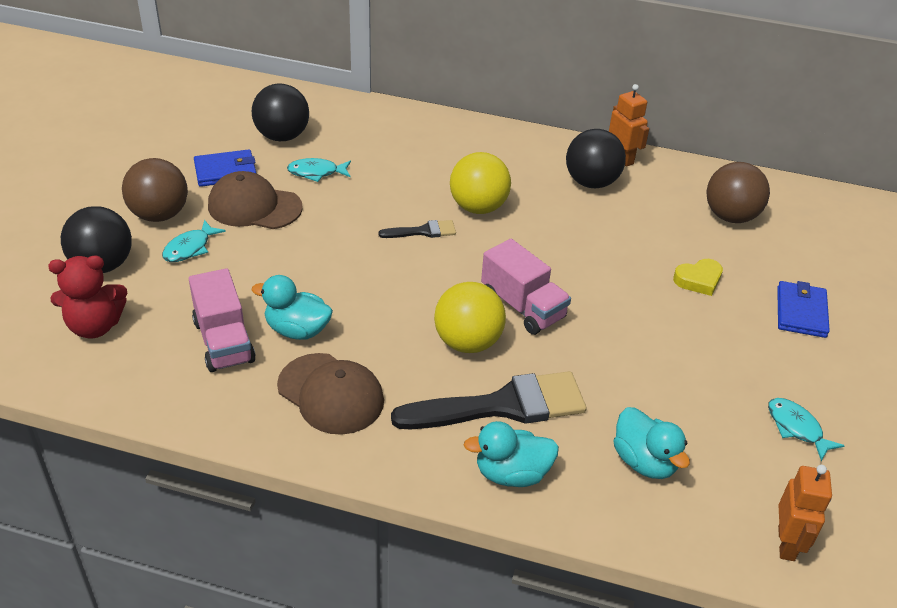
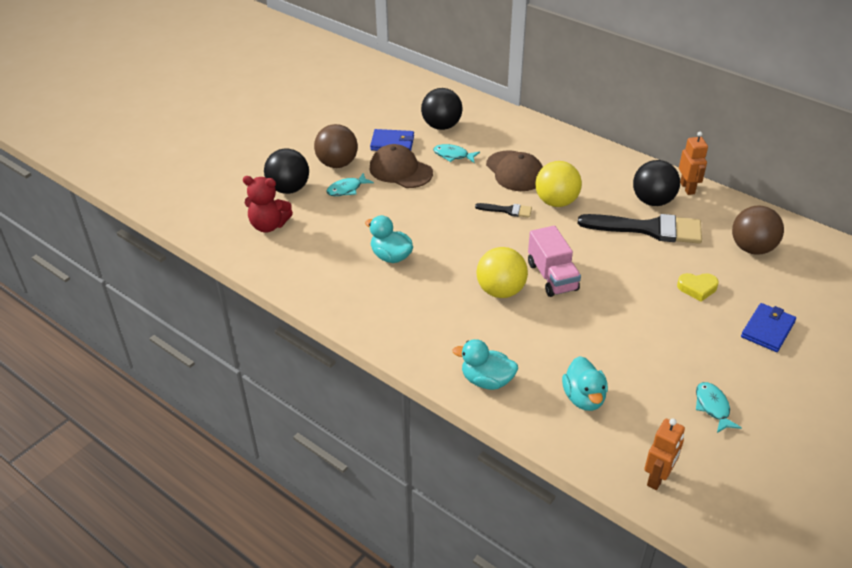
camera: 25 degrees right, 0 degrees up
pink truck [189,268,256,372] -> none
brown cap [277,353,384,435] -> brown cap moved to [486,150,543,191]
black brush [391,371,587,430] -> black brush moved to [578,214,702,244]

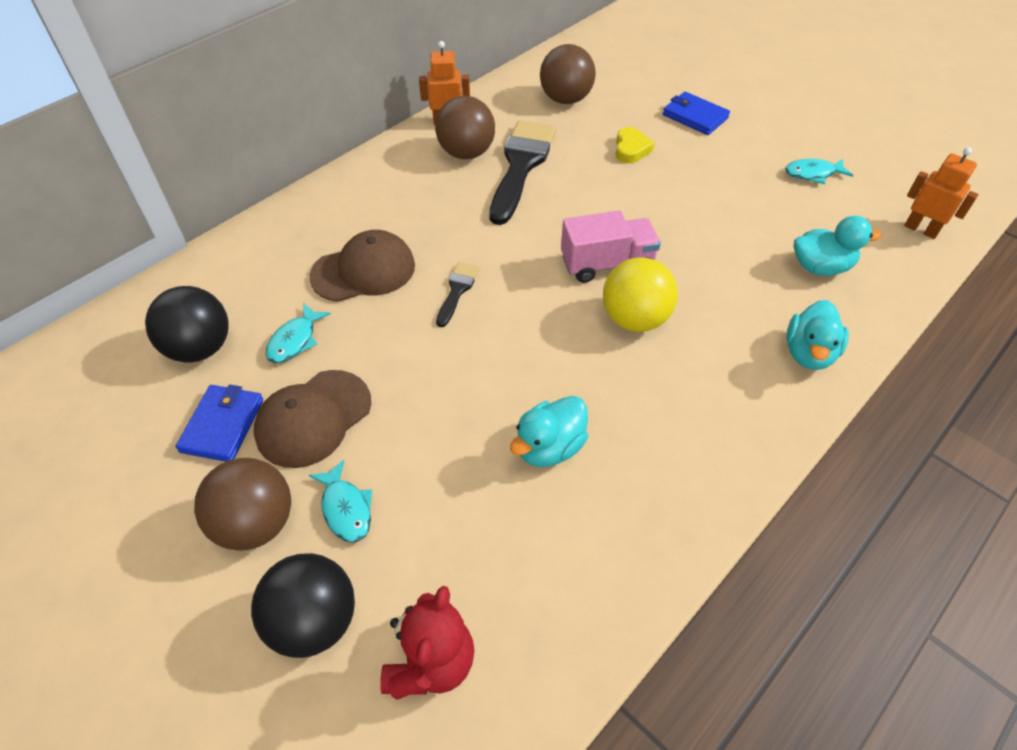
camera: 85 degrees left, 10 degrees up
yellow ball [536,161,582,207] -> none
black ball [633,160,680,206] -> brown ball [435,96,495,159]

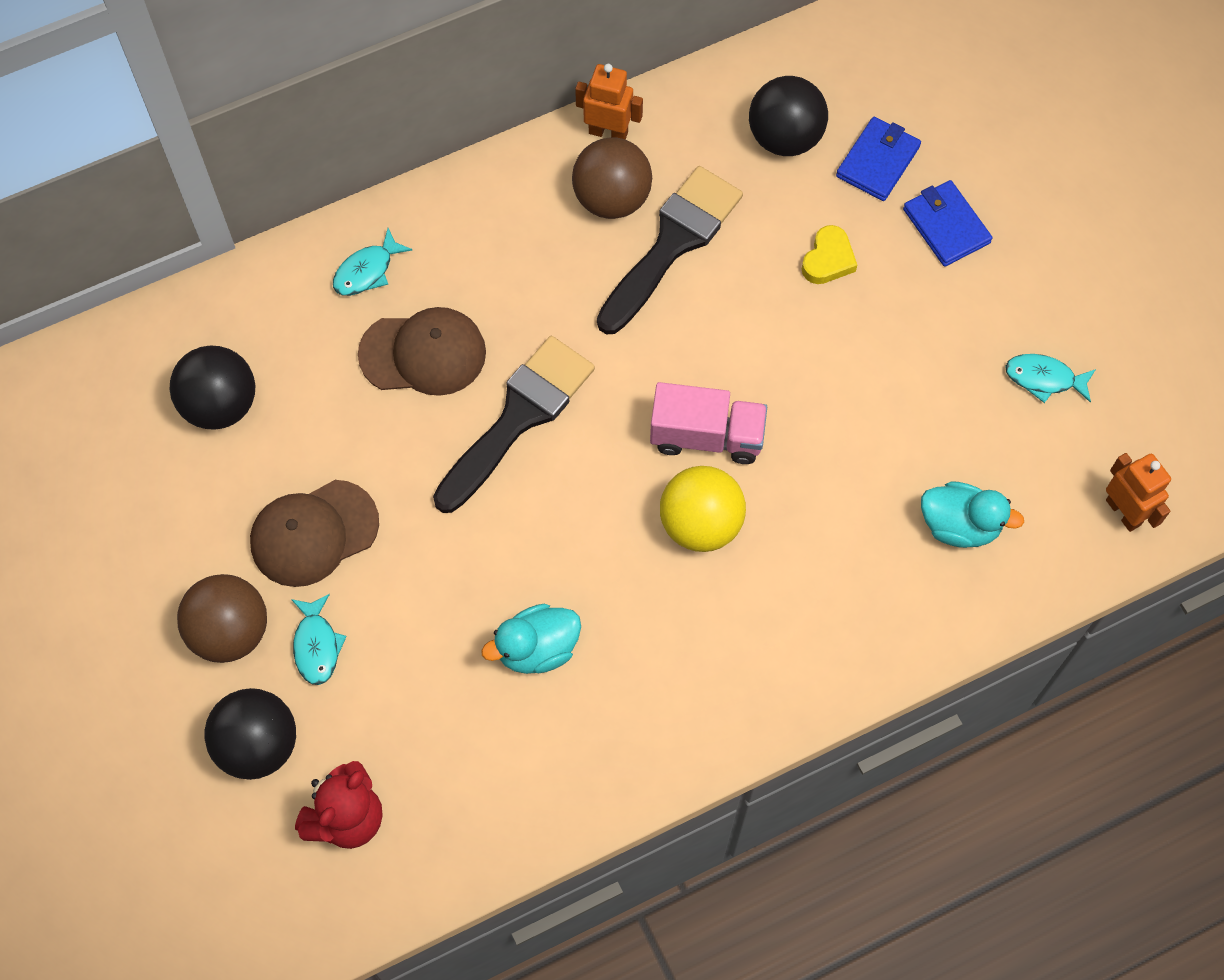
camera: 20 degrees right, 15 degrees up
blue wallet [175,385,263,462] -> blue wallet moved to [836,117,921,201]
turquoise fish [266,304,331,363] -> turquoise fish moved to [333,228,412,296]
black brush [436,262,479,327] -> black brush [433,336,595,513], size x2.10
brown ball [540,44,596,104] -> black ball [749,76,828,156]
turquoise duck [786,300,849,370] -> none

